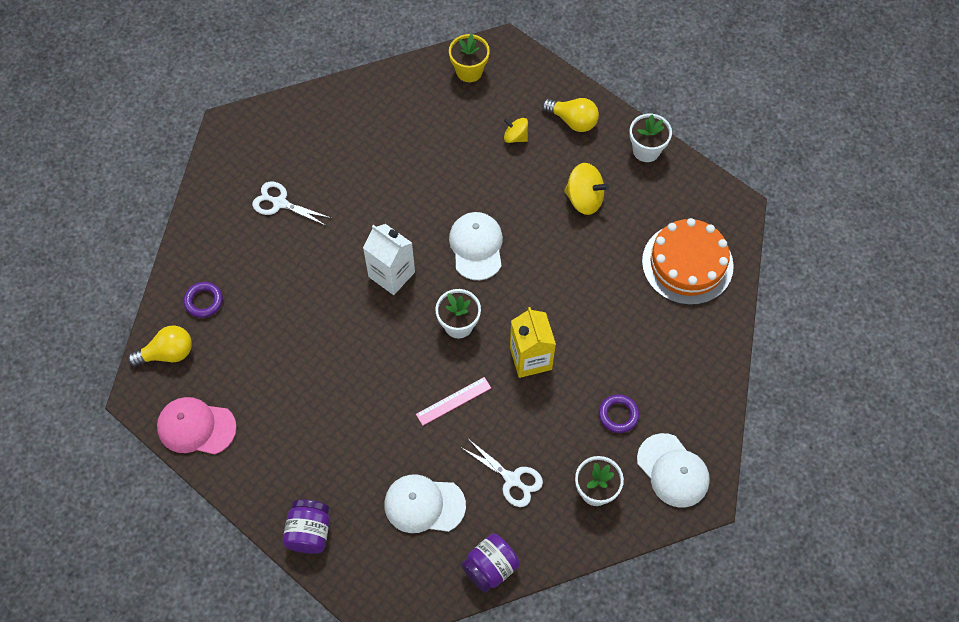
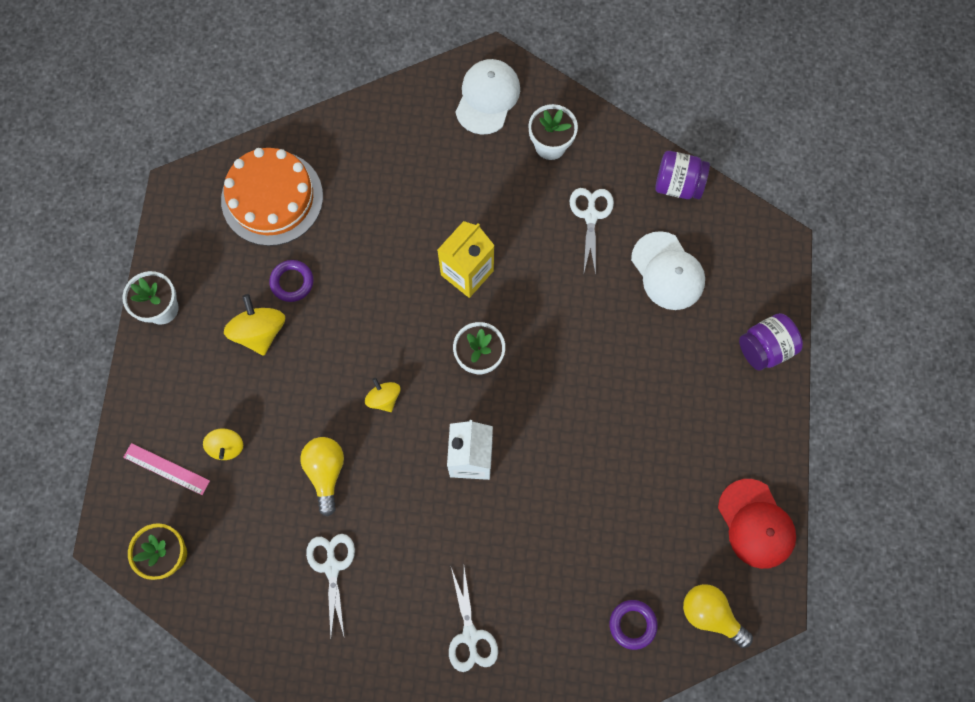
camera: 125 degrees left, 10 degrees up
pink cap [157,397,237,455] -> red cap [718,479,796,569]
pink ruler [416,377,491,426] -> pink ruler moved to [123,443,210,495]
white cap [449,212,503,280] -> yellow spinning top [365,378,400,412]
yellow light bulb [542,98,599,132] -> yellow light bulb moved to [300,437,344,516]
purple ring [599,394,639,433] -> purple ring moved to [269,260,313,302]
none -> white scissors [306,534,355,639]

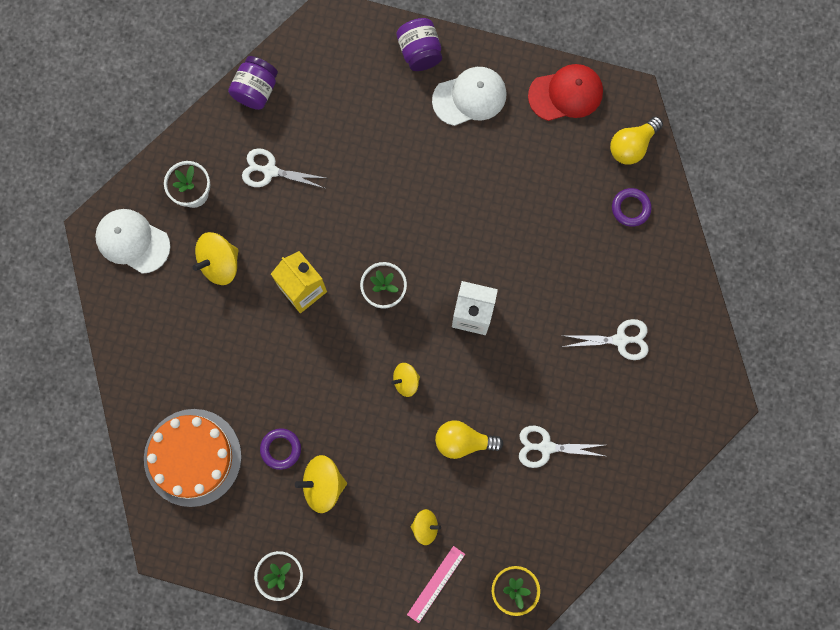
camera: 80 degrees left, 5 degrees up
white cap [631,231,705,310] -> white cap moved to [432,67,506,126]
none -> yellow spinning top [193,232,239,285]

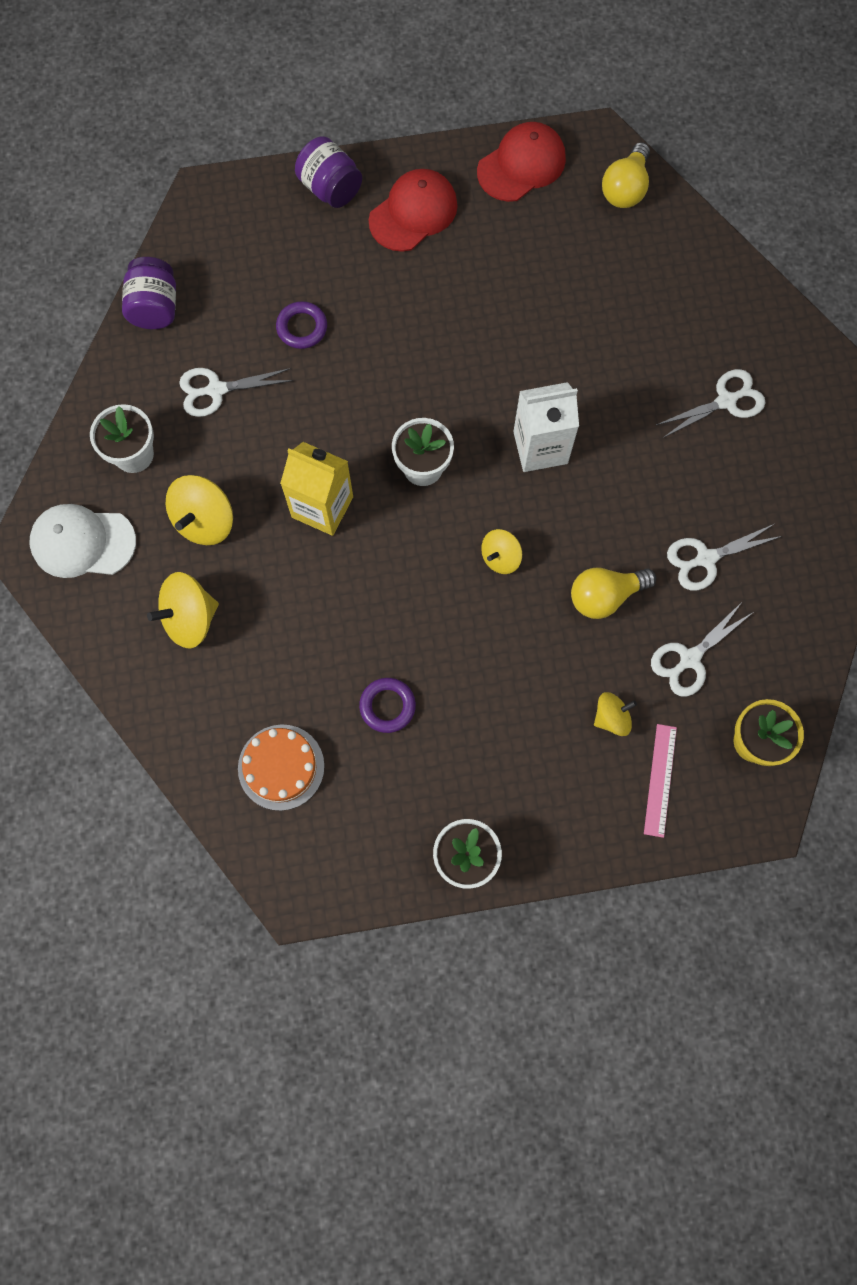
camera: 25 degrees left, 5 degrees down
orange cake [144,409,242,507] -> orange cake [238,725,325,811], size x0.64
yellow spinning top [295,455,347,513] -> yellow spinning top moved to [147,572,219,648]
white cap [432,67,506,126] -> red cap [369,169,458,252]
purple ring [612,188,651,227] -> purple ring moved to [276,301,327,349]
none -> white scissors [651,601,755,697]

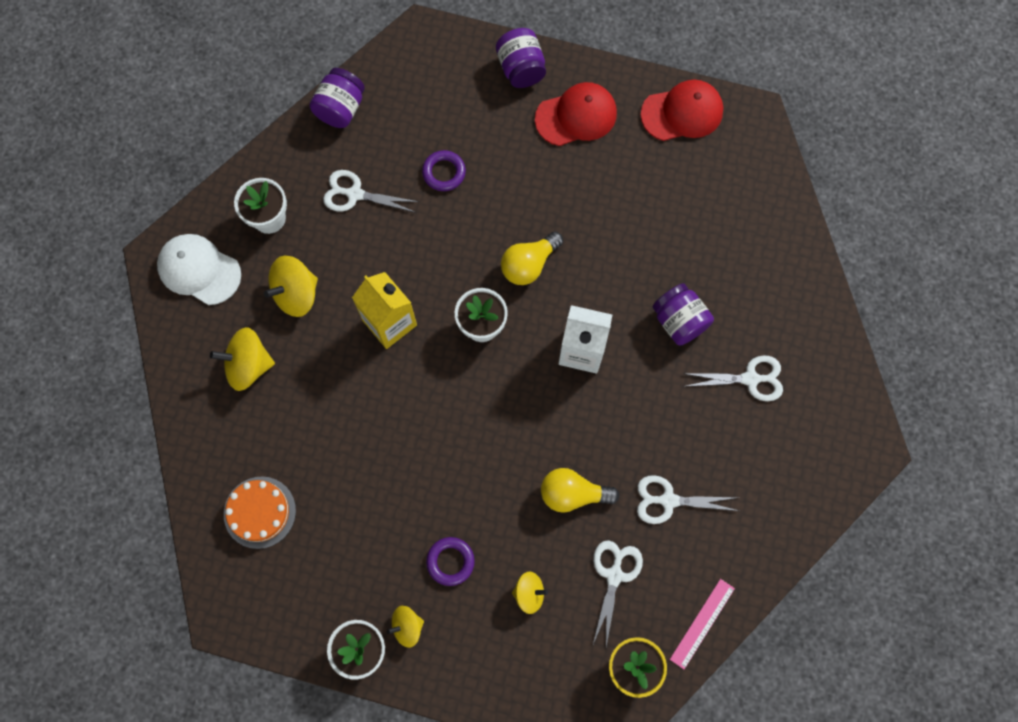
camera: 25 degrees right, 0 degrees up
purple ring [359,678,416,733] -> purple ring moved to [426,537,475,586]
yellow spinning top [481,529,522,574] -> yellow spinning top moved to [387,606,424,648]
yellow light bulb [602,142,650,208] -> yellow light bulb moved to [501,231,563,285]
pink ruler [644,724,677,838] -> pink ruler moved to [670,579,735,669]
white scissors [651,601,755,697] -> white scissors turned 120 degrees clockwise [593,540,643,646]
none -> purple jar [652,283,714,346]

